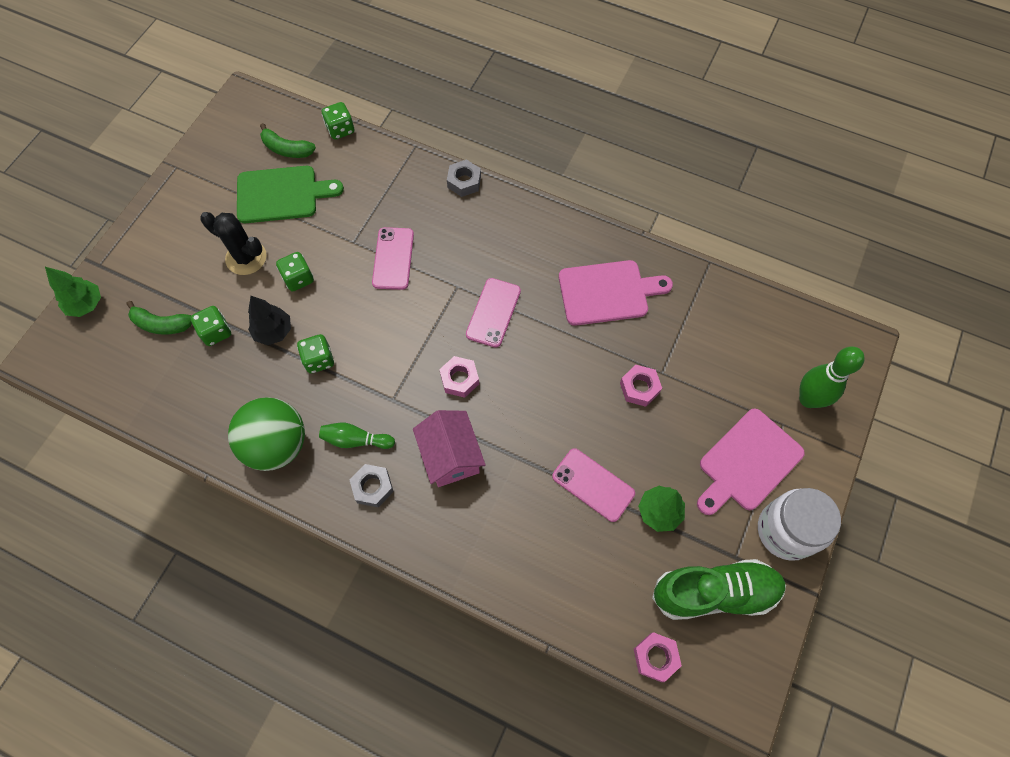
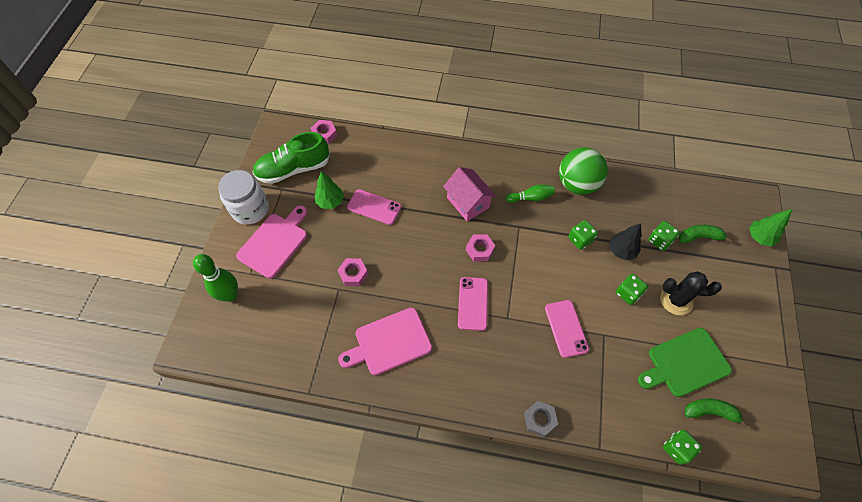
camera: 165 degrees right, 5 degrees down
grey nut [350,464,394,508] -> none

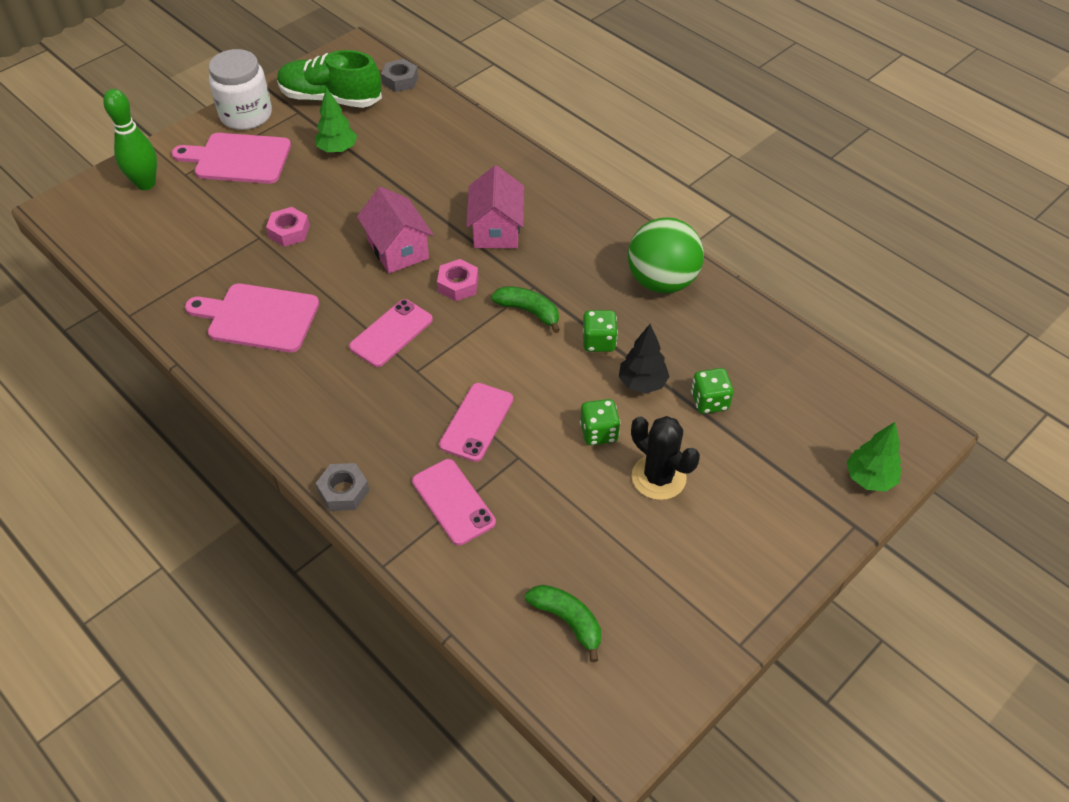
camera: 35 degrees right, 10 degrees down
pink cutting board [236,206,308,278] -> pink cutting board turned 150 degrees counterclockwise [172,133,291,184]
pink nut [311,120,337,144] -> grey nut [381,59,418,92]
pink phone [347,189,401,225] -> pink phone moved to [412,459,496,545]
green bowling pin [506,184,555,203] -> none
green cutting board [638,328,732,397] -> none
green dice [663,430,702,465] -> none
green banana [679,225,732,243] -> green banana moved to [491,286,560,333]
none -> pink house [357,187,433,273]

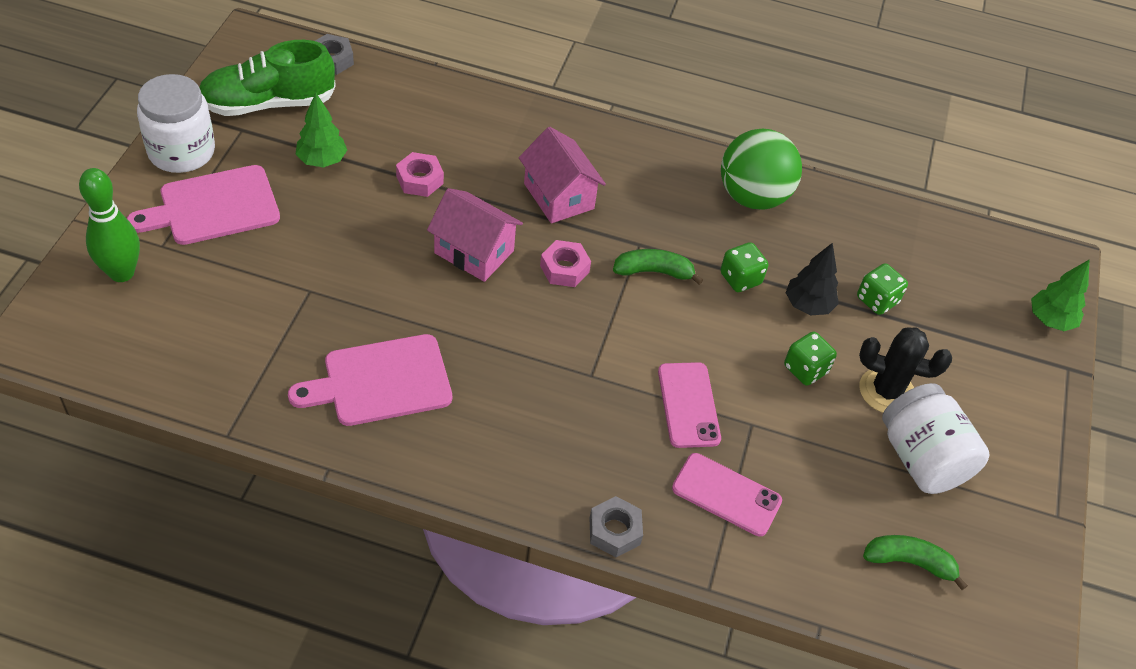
camera: 35 degrees left, 0 degrees up
pink nut [266,207,310,247] -> pink nut moved to [396,152,444,197]
pink phone [349,299,433,367] -> none
none -> white jar [882,383,989,494]

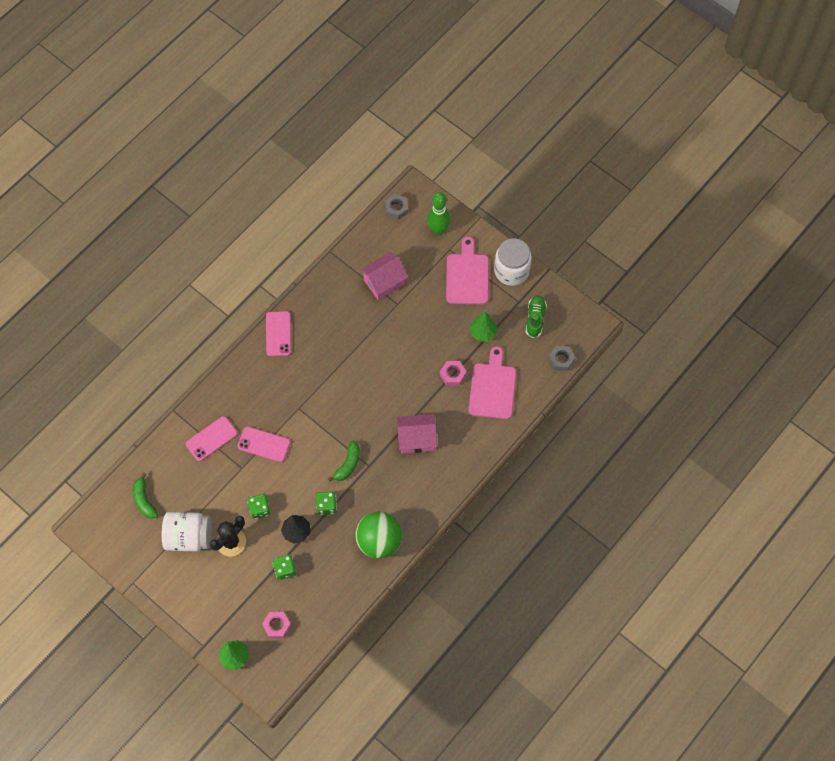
camera: 120 degrees right, 15 degrees up
green shoe [200,40,336,116] -> green shoe [526,295,547,338], size x0.61
pink cutting board [288,334,452,426] -> pink cutting board moved to [469,346,516,419]
pink house [427,188,523,282] -> pink house moved to [360,252,408,300]
pink nut [540,240,591,287] -> pink nut moved to [262,612,291,638]
grey nut [589,496,643,557] -> grey nut moved to [385,194,408,220]
green banana [863,535,968,590] -> green banana turned 120 degrees clockwise [133,472,158,519]
none -> pink phone [266,311,291,356]

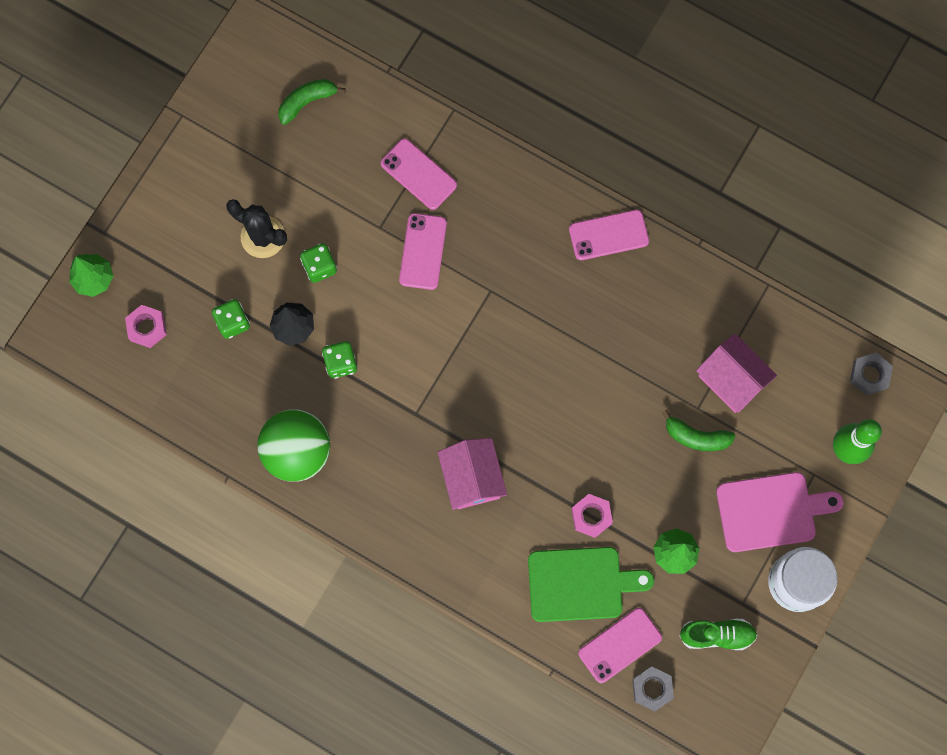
camera: 80 degrees right, 10 degrees up
white jar [162,512,212,552] -> none
green banana [328,441,360,482] -> green banana moved to [662,410,735,451]
pink cutting board [469,346,516,419] -> green cutting board [528,547,654,622]
none -> pink phone [578,608,662,683]

